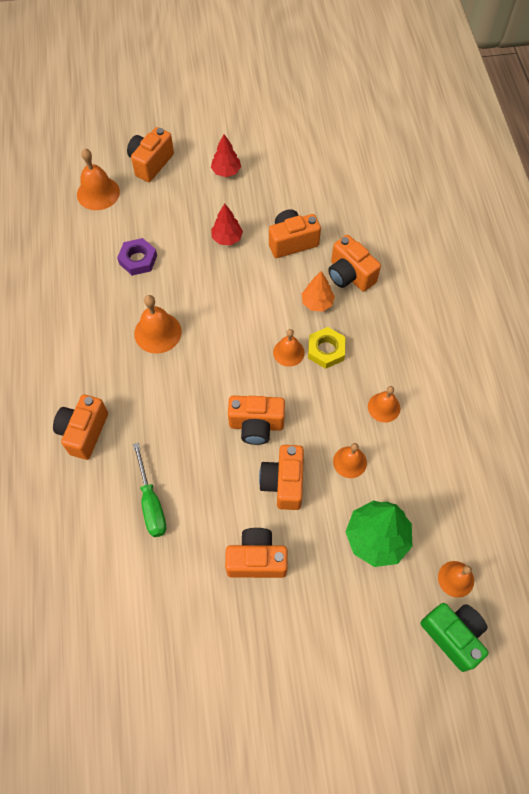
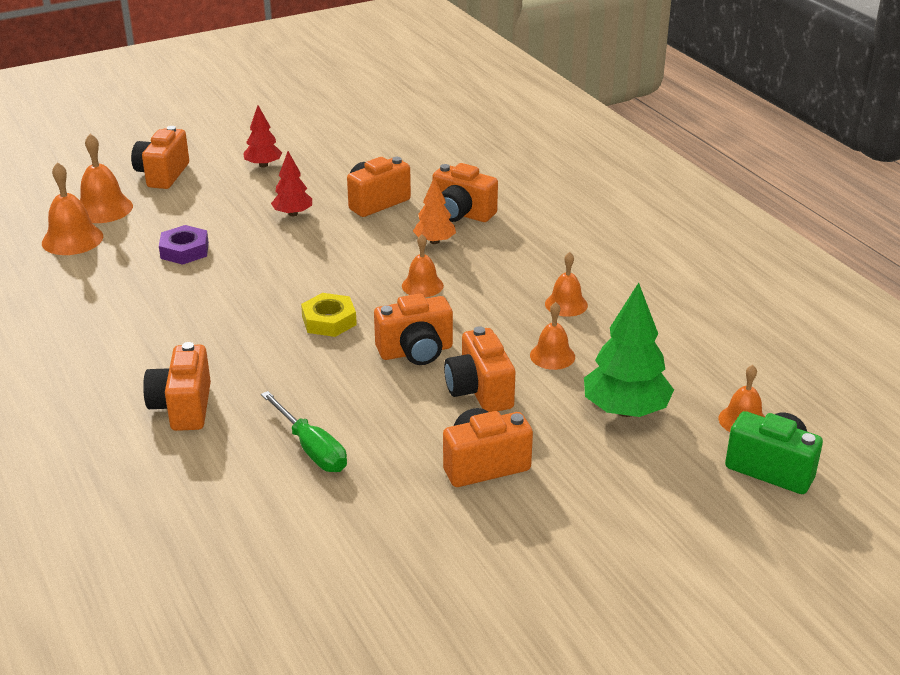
camera: 20 degrees left, 30 degrees down
orange bell [134,295,182,354] -> orange bell moved to [42,162,103,255]
yellow nut [308,327,346,369] -> yellow nut moved to [301,293,357,337]

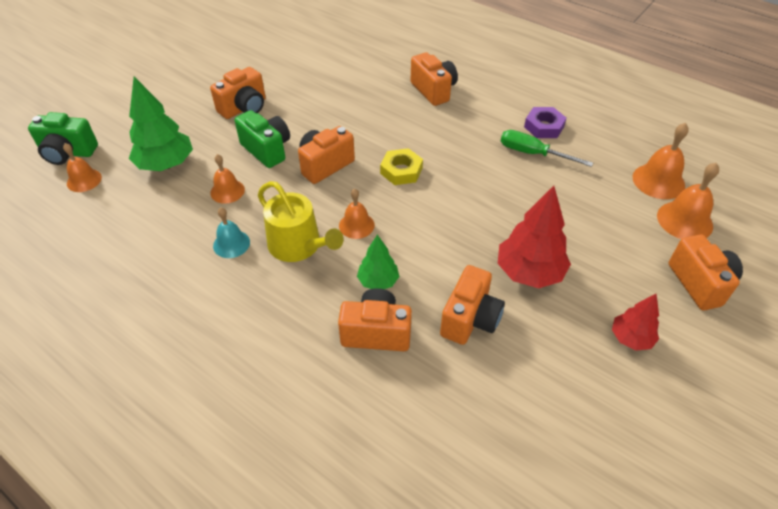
camera: 155 degrees right, 15 degrees up
purple nut [159,225,209,265] -> purple nut moved to [524,107,566,138]
green screwdriver [261,391,347,472] -> green screwdriver moved to [501,130,593,167]
red tree [271,151,312,216] -> red tree [498,186,571,288], size x1.71
orange tree [413,177,456,244] -> green tree [357,235,399,289]
orange camera [444,326,515,412] -> green camera [235,110,290,168]
orange bell [545,252,588,317] -> turquoise bell [213,207,250,258]
none -> yellow watering can [258,181,344,262]

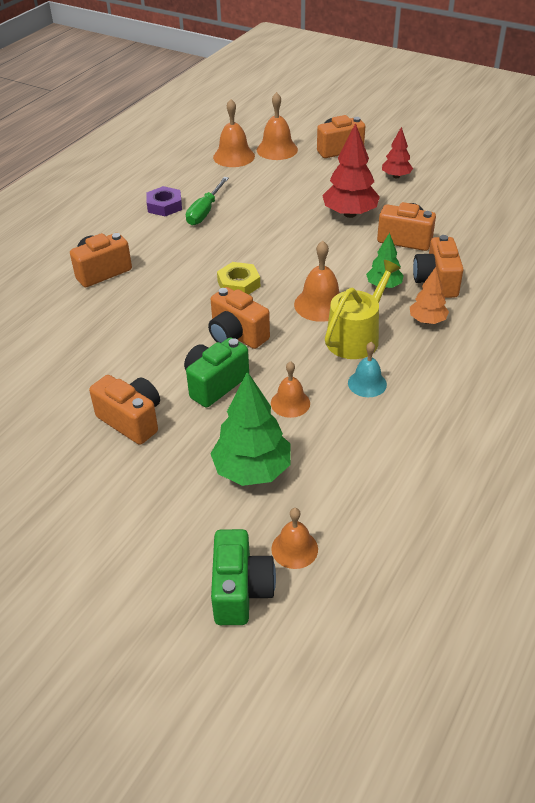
camera: 95 degrees left, 5 degrees down
orange bell [339,188,375,239] -> orange bell [294,241,340,322], size x1.52
none -> orange tree [410,267,449,324]

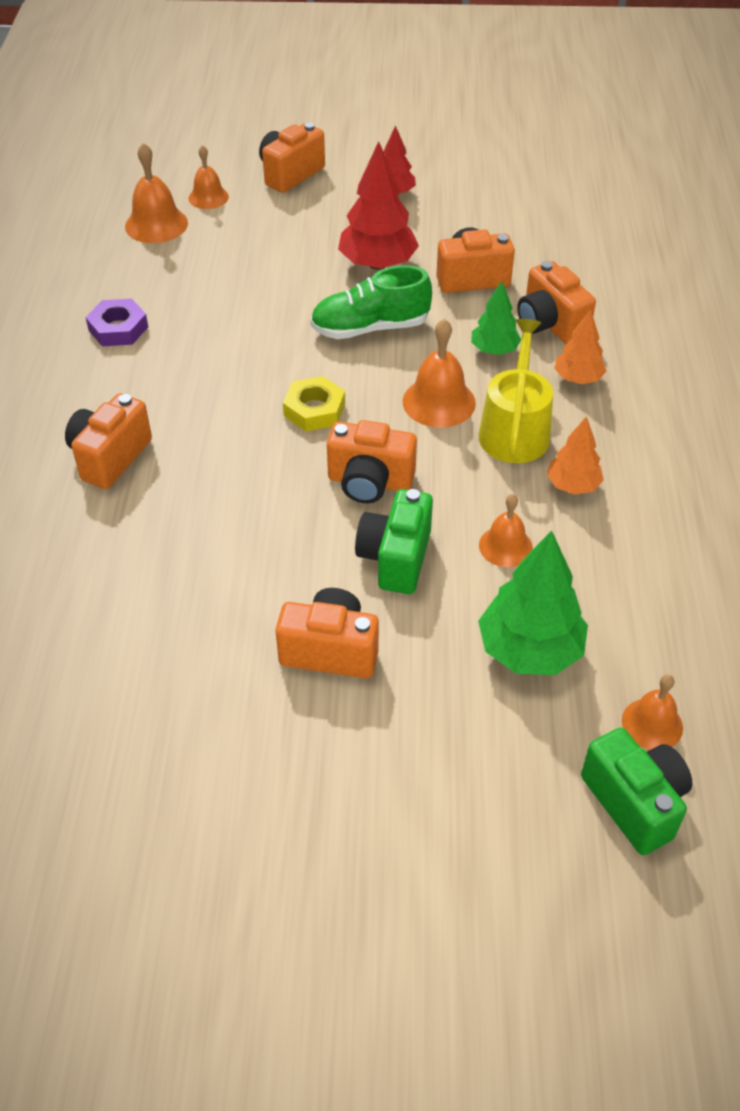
camera: 30 degrees left, 5 degrees up
green screwdriver [186,177,229,225] -> none
orange bell [257,92,298,160] -> orange bell [189,145,229,209], size x0.66
turquoise bell [348,342,387,397] -> orange tree [547,416,604,495]
none -> green shoe [310,265,432,339]

